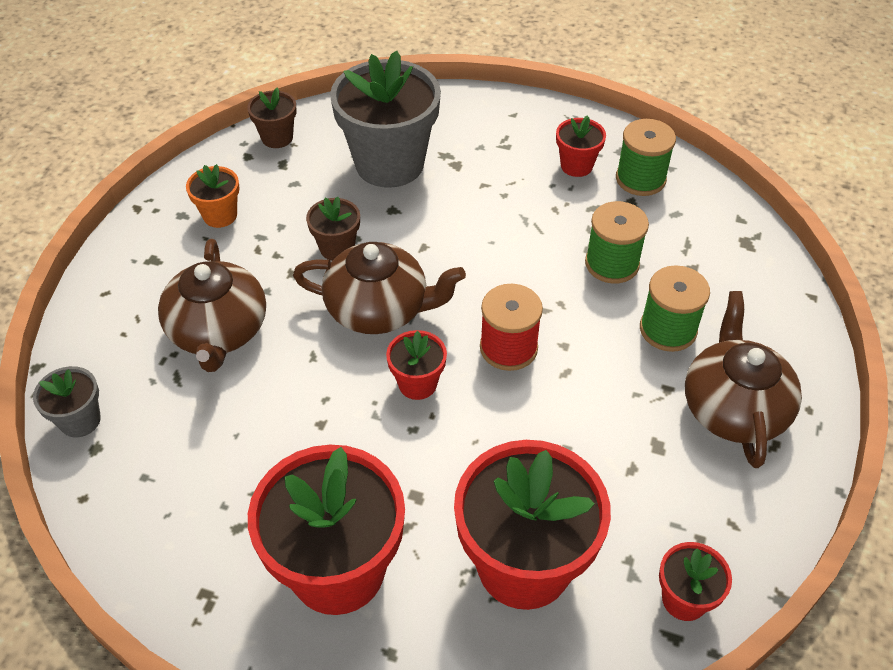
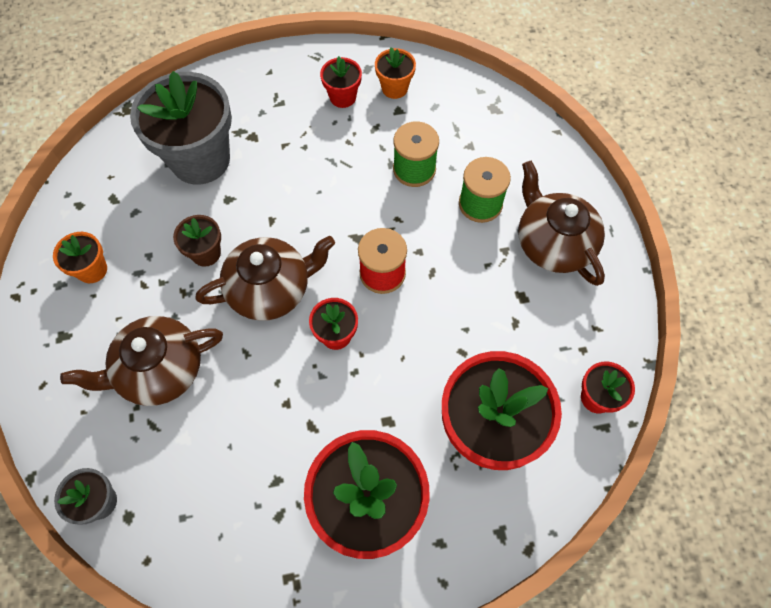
camera: 30 degrees left, 15 degrees up
brown teapot [158,239,266,372] -> brown teapot turned 105 degrees clockwise [60,316,223,406]
brown flower pot [247,88,296,148] -> none
green spool [616,119,676,196] -> orange flower pot [375,47,416,99]

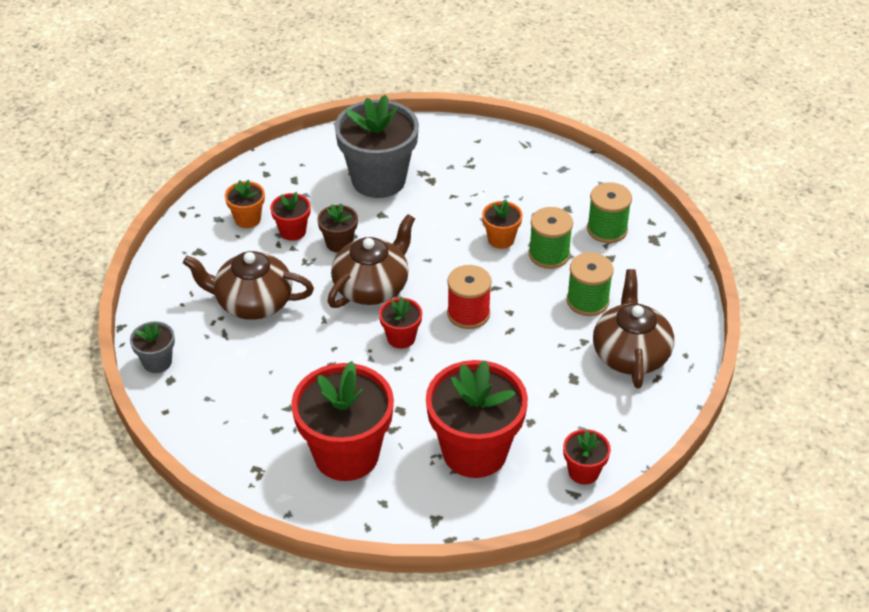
camera: 30 degrees right, 20 degrees down
brown teapot [195,236,335,321] -> brown teapot turned 60 degrees counterclockwise [328,214,415,308]
red flower pot [320,56,362,108] -> red flower pot moved to [270,192,311,241]
orange flower pot [375,47,416,99] -> orange flower pot moved to [482,199,523,249]
none -> green spool [587,182,632,243]

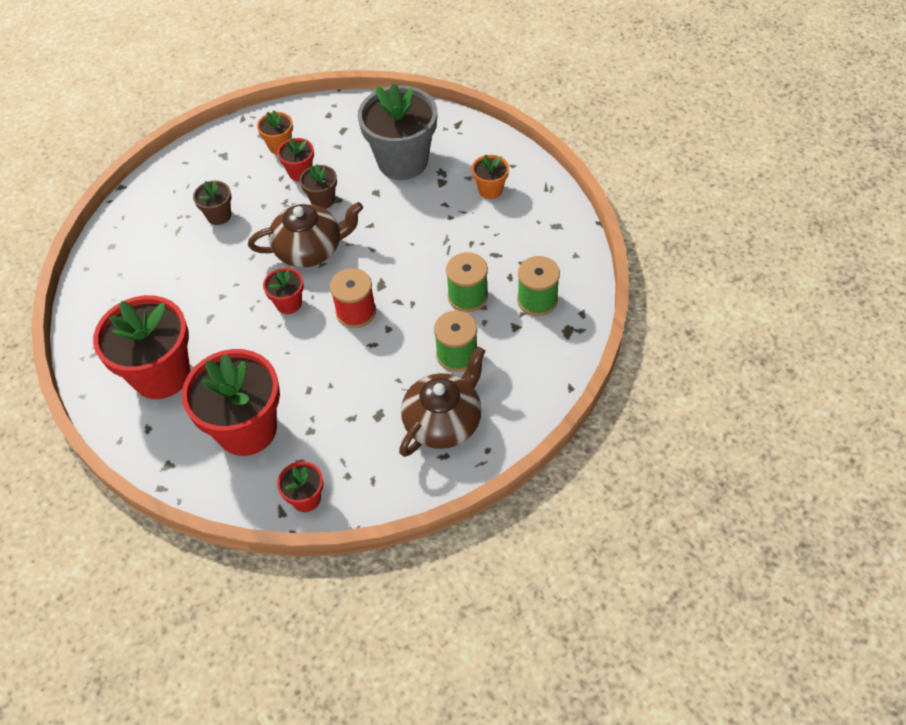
camera: 40 degrees right, 10 degrees up
grey flower pot [130,321,175,373] -> none
brown teapot [183,251,314,320] -> brown flower pot [193,181,231,225]
orange flower pot [482,199,523,249] -> orange flower pot moved to [472,155,509,199]

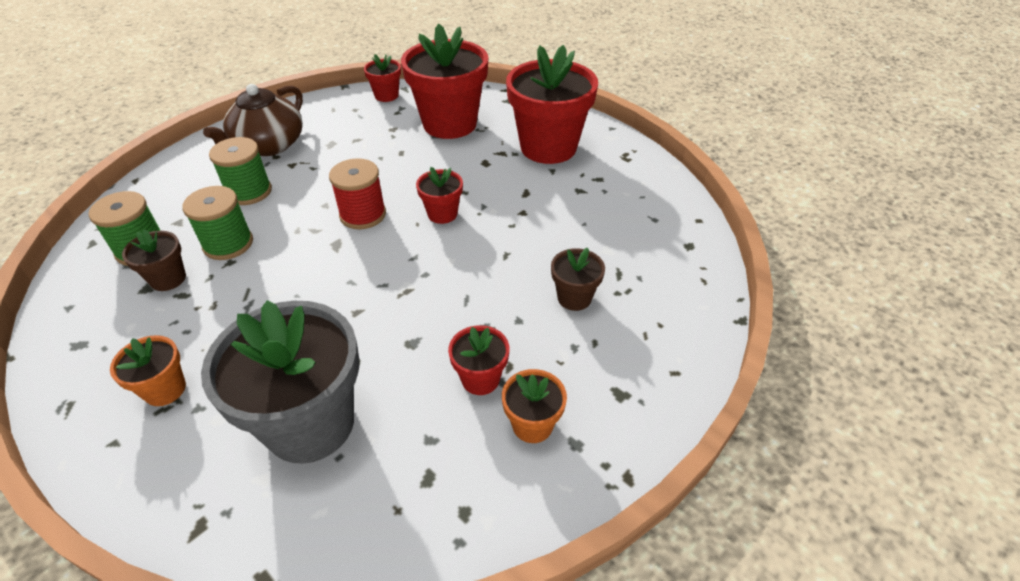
camera: 165 degrees right, 10 degrees down
brown teapot [248,202,363,268] -> none
brown flower pot [300,164,337,209] -> brown flower pot moved to [122,229,186,291]

